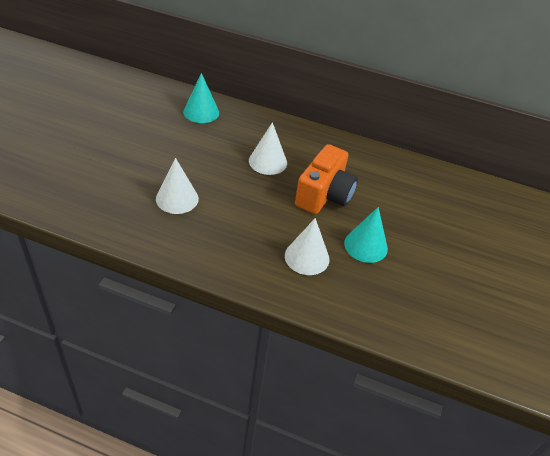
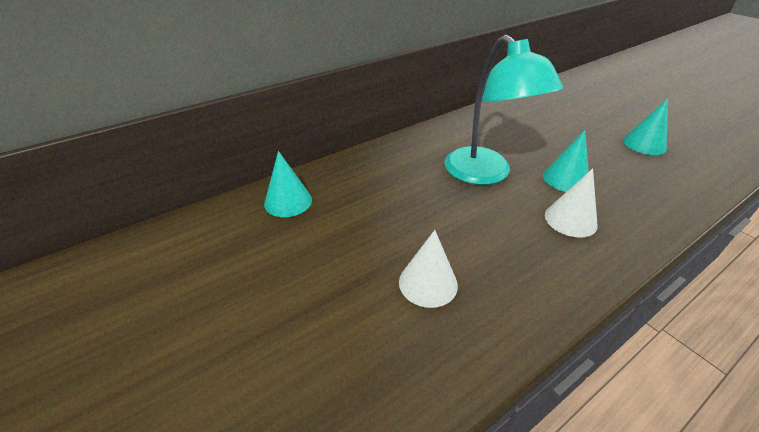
camera: 50 degrees left, 5 degrees down
white cone [249,122,287,175] -> none
orange camera [295,144,358,214] -> turquoise lamp [444,35,563,185]
none -> turquoise cone [623,98,668,155]

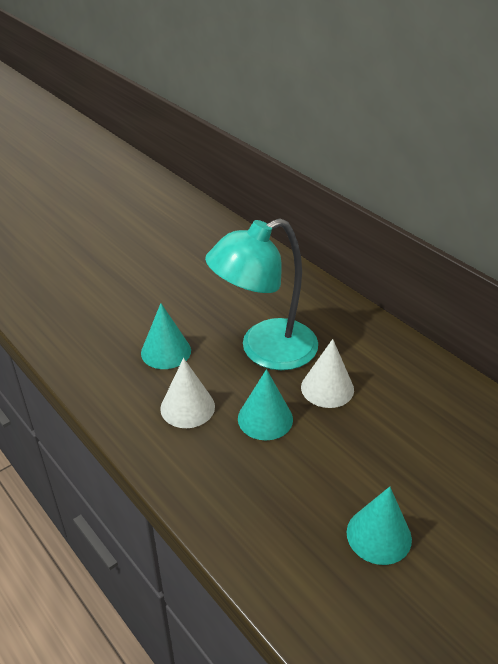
camera: 85 degrees right, 0 degrees up
turquoise cone [264,151,312,217] -> turquoise cone moved to [141,303,191,369]
white cone [399,230,458,308] -> white cone moved to [301,339,354,408]

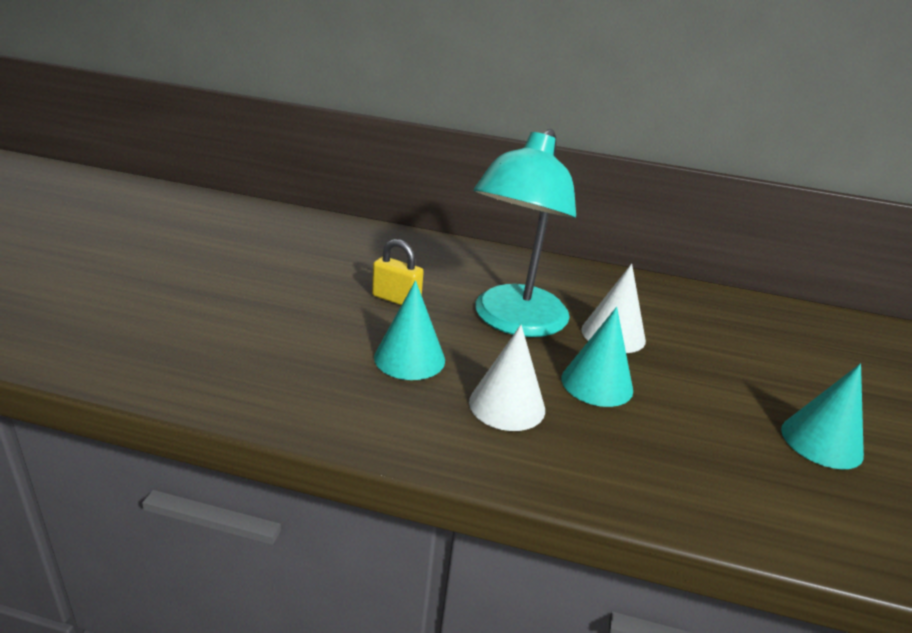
camera: 40 degrees left, 10 degrees down
none -> yellow padlock [372,239,424,305]

